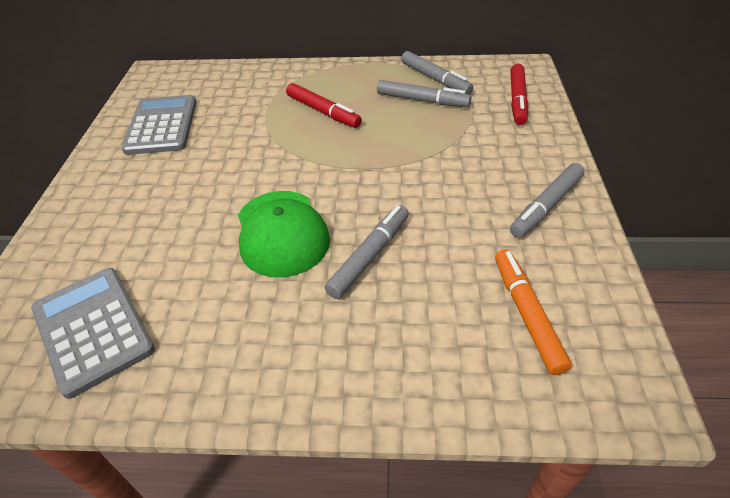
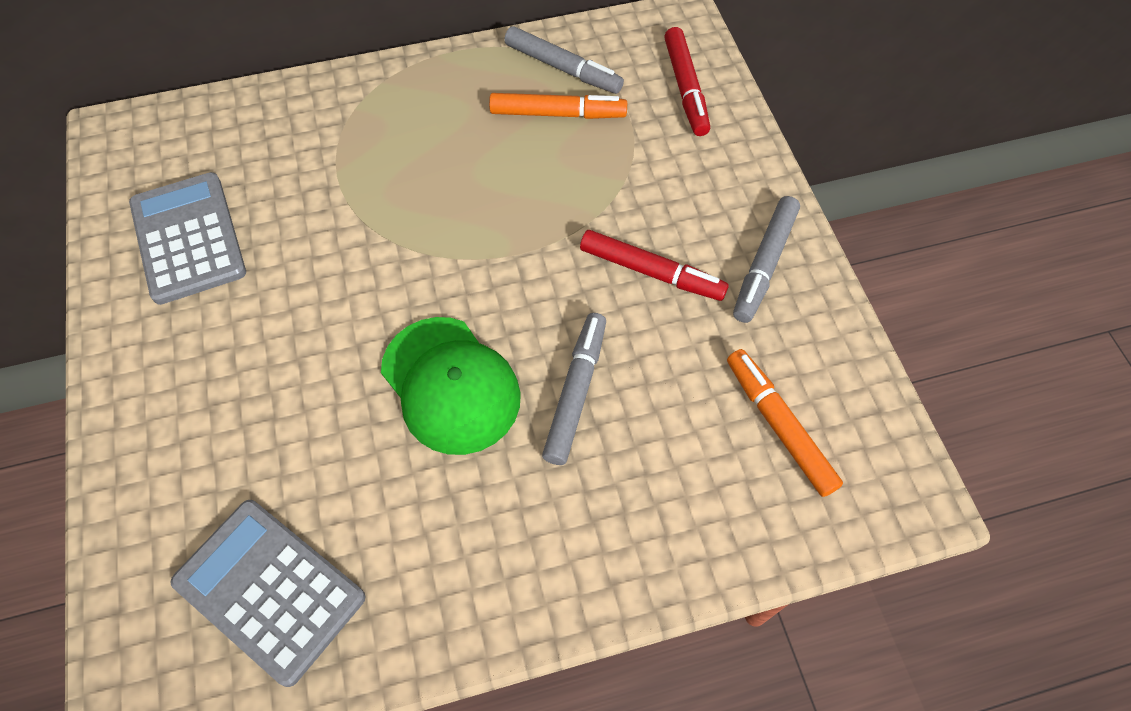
camera: 20 degrees left, 15 degrees up
red marker [286,83,362,128] -> red marker moved to [580,230,729,301]
grey marker [377,80,471,107] -> orange marker [489,93,627,119]

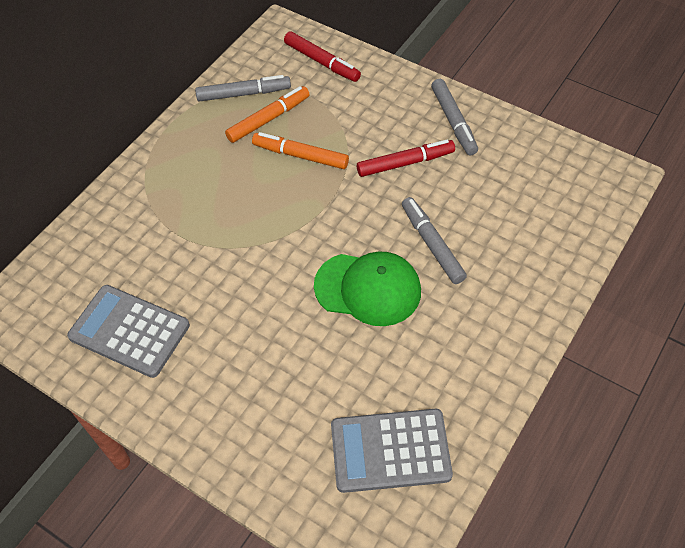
camera: 40 degrees left, 5 degrees down
orange marker [727,349,843,497] -> orange marker moved to [252,132,349,169]

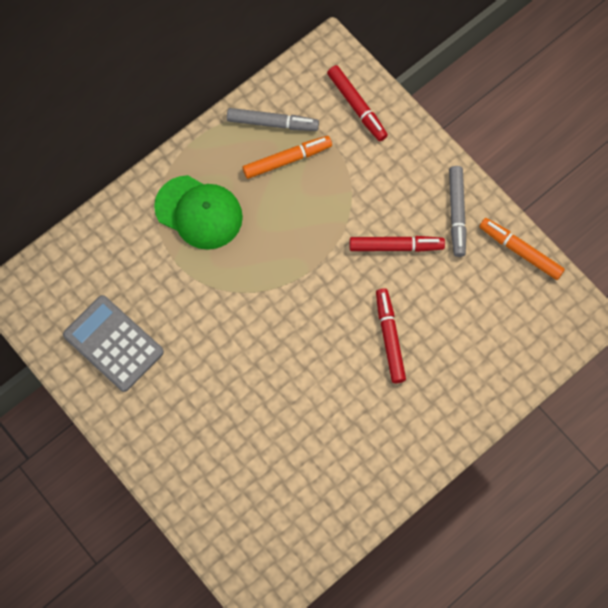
camera: 15 degrees right, 15 degrees up
orange marker [252,132,349,169] -> orange marker moved to [479,218,565,280]
green cap [314,251,421,326] -> green cap moved to [154,175,243,250]
grey calculator [331,409,453,493] -> none
grey marker [402,197,467,284] -> red marker [376,288,406,383]

